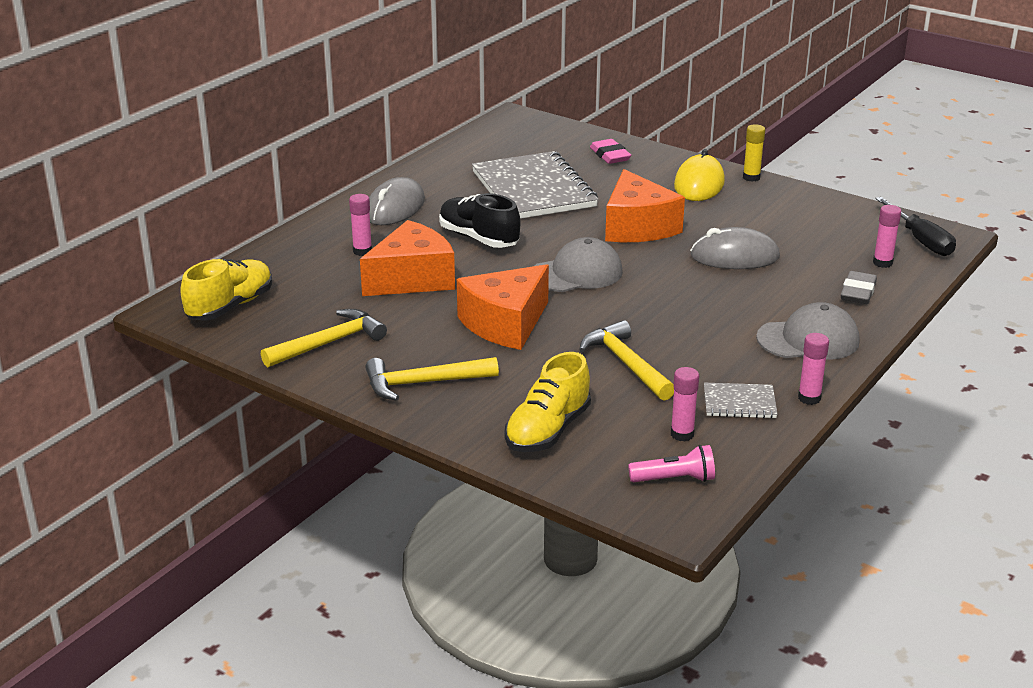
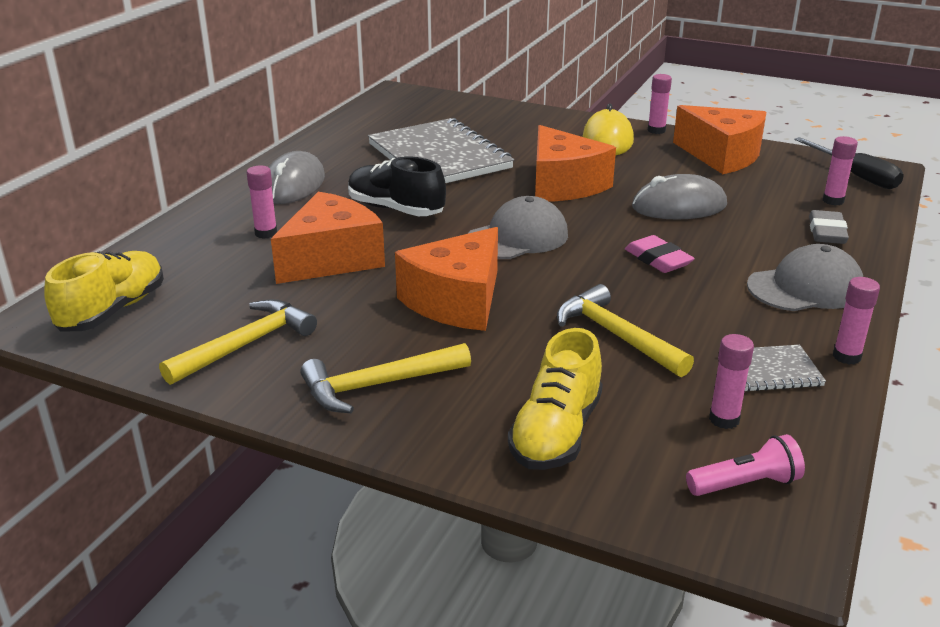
camera: 10 degrees left, 0 degrees up
pink eraser [590,139,631,164] -> pink eraser moved to [625,235,695,273]
yellow glue stick [743,124,765,182] -> pink glue stick [648,74,672,134]
none -> orange cheese [673,105,766,174]

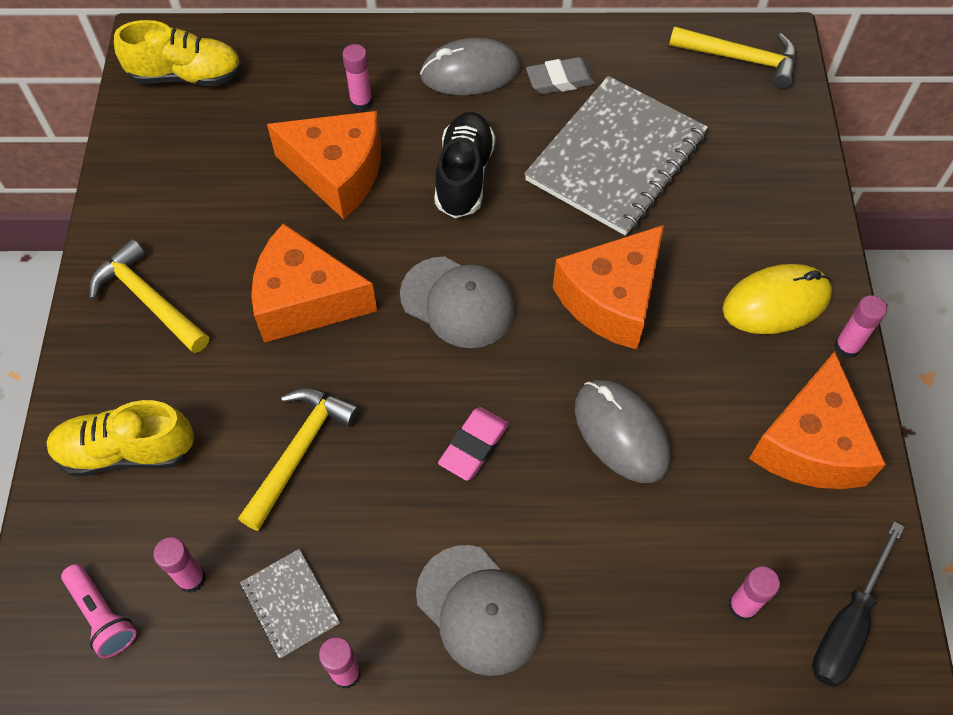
camera: 65 degrees right, 30 degrees up
yellow hammer [159,299,317,385] -> yellow hammer moved to [669,26,797,89]
grey eraser [809,210,849,244] -> grey eraser moved to [526,57,596,94]

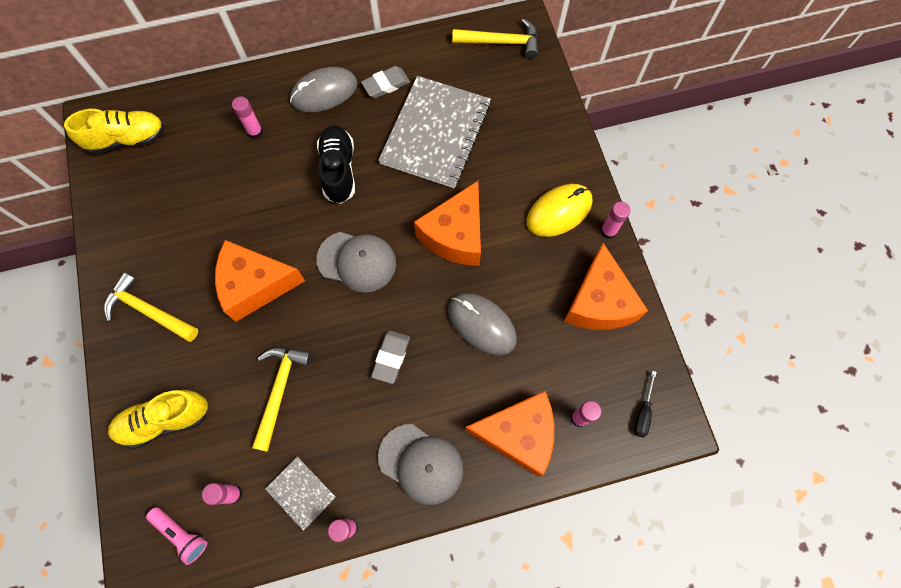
camera: 15 degrees left, 10 degrees up
orange cheese [267,111,381,219] -> orange cheese moved to [465,391,554,477]
pink eraser [438,407,509,481] -> grey eraser [371,330,410,384]
black screwdriver [812,521,905,687] -> black screwdriver [634,371,656,438], size x0.59

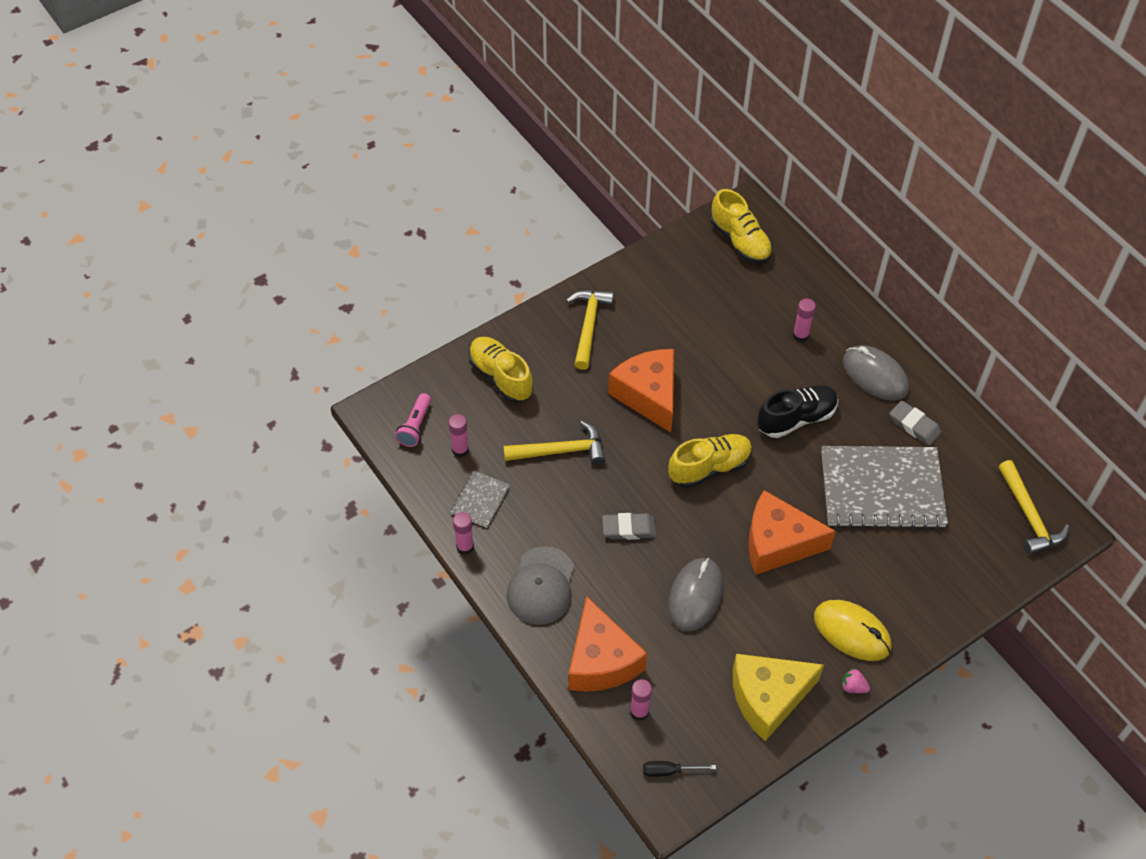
camera: 70 degrees right, 15 degrees down
grey cap [316,232,396,293] -> yellow shoe [668,434,752,488]
orange cheese [564,243,648,330] -> yellow cheese [733,654,824,741]
pink glue stick [601,202,631,239] -> pink strawberry [842,668,870,693]

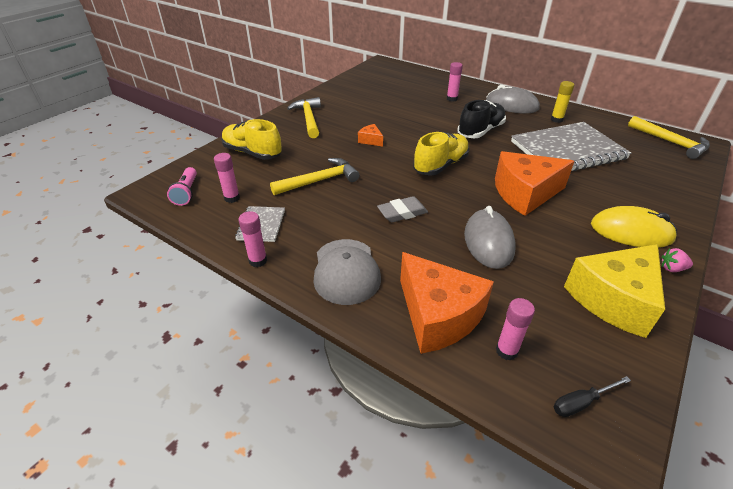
camera: 20 degrees left, 15 degrees down
orange cheese [608,349,674,433] -> orange cheese [358,124,383,147], size x0.43
yellow shoe [711,189,773,264] -> none
grey eraser [890,400,941,446] -> yellow glue stick [551,81,574,123]

